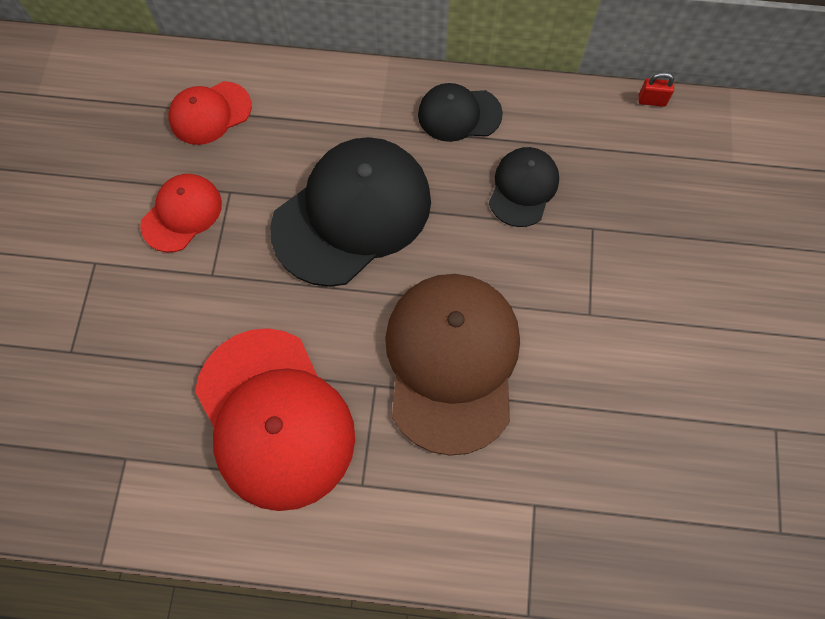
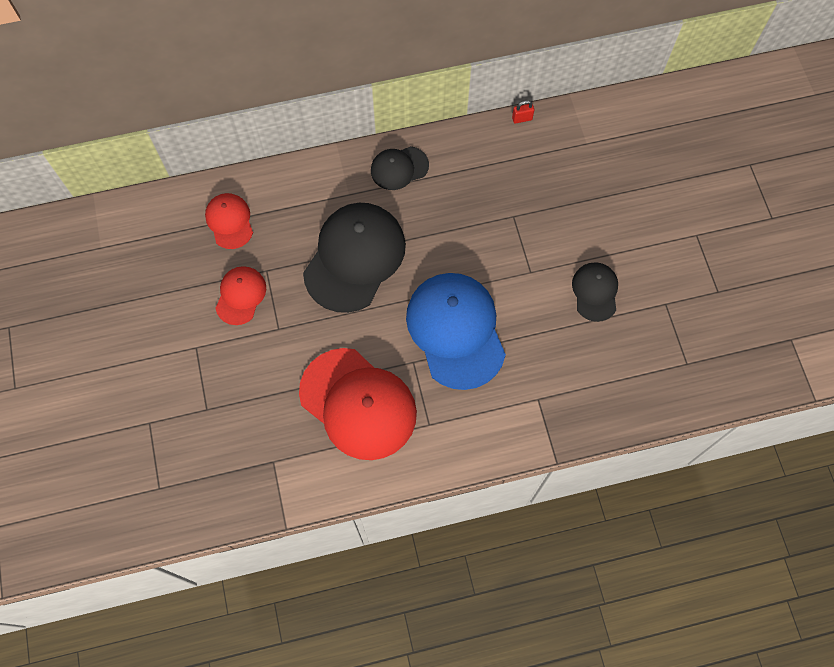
camera: 20 degrees left, 0 degrees up
red cap [168,81,252,145] -> red cap turned 120 degrees clockwise [205,193,253,249]
brown cap [385,274,520,456] -> blue cap [406,273,506,390]
black cap [489,147,559,227] -> black cap moved to [572,262,618,322]

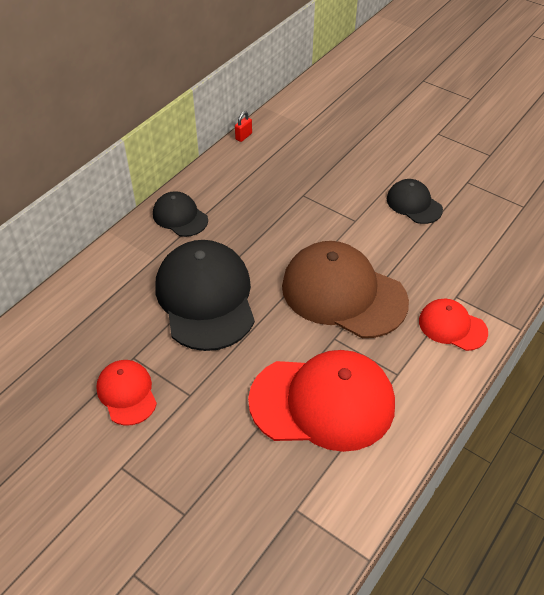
camera: 40 degrees left, 20 degrees down
red cap [205,193,253,249] -> red cap moved to [419,299,488,351]
black cap [371,146,429,190] -> black cap turned 105 degrees clockwise [153,191,208,237]
blue cap [406,273,506,390] -> brown cap [282,241,409,338]

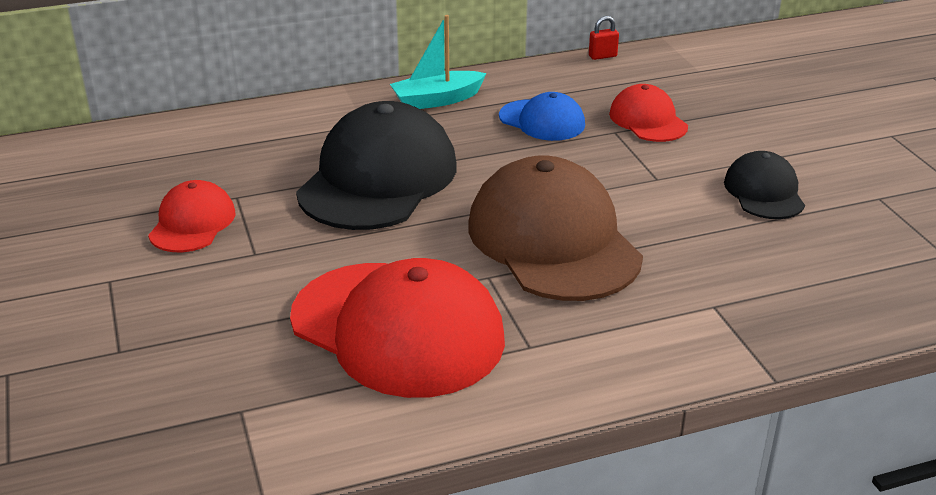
camera: 35 degrees right, 15 degrees down
black cap [153,191,208,237] -> turquoise boat [390,15,487,109]
red cap [419,299,488,351] -> red cap moved to [609,84,688,142]
none -> blue cap [499,92,585,141]

